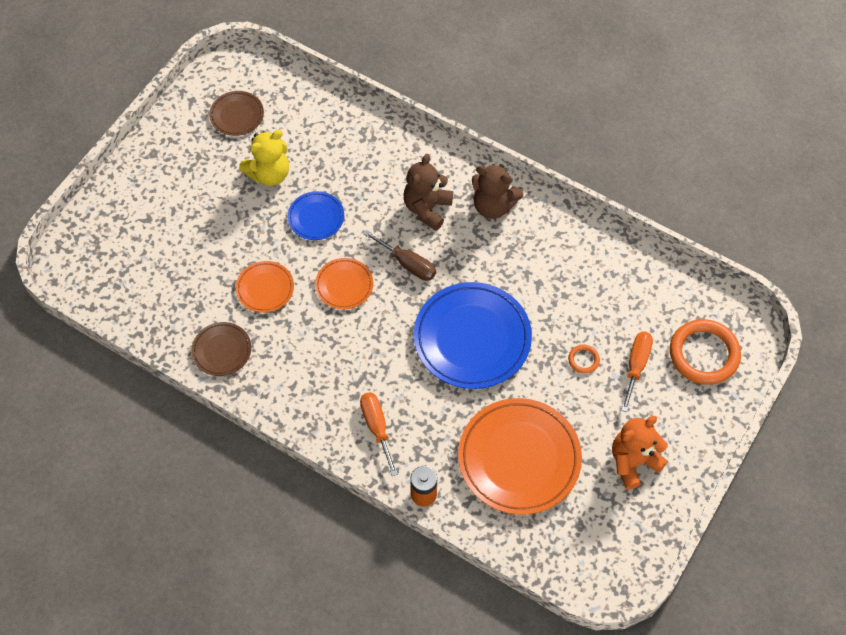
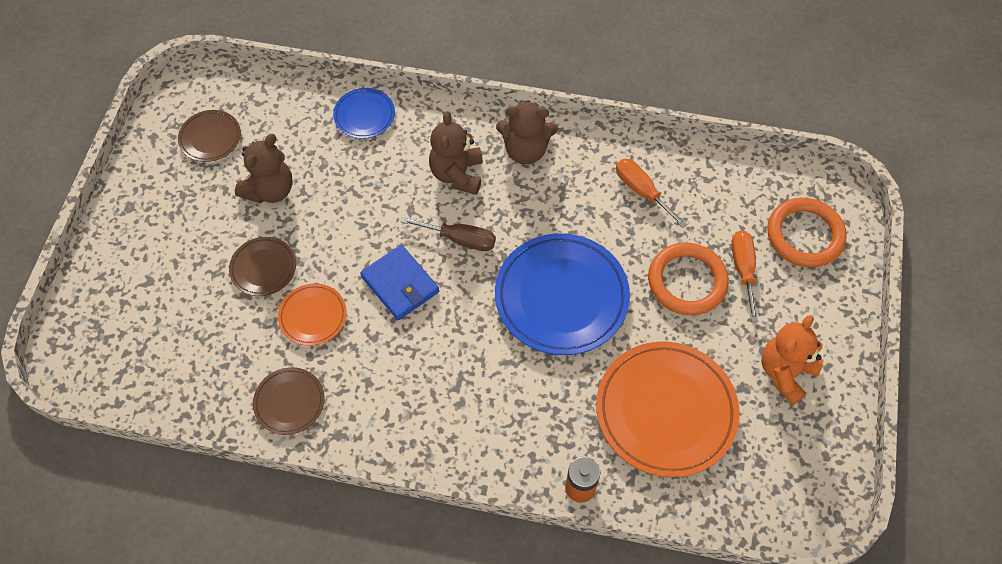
camera: 20 degrees left, 0 degrees up
yellow teddy bear [239,130,289,186] -> brown teddy bear [235,134,293,203]
blue plate [288,191,344,240] -> blue plate moved to [333,88,395,139]
orange plate [315,258,373,309] -> blue wallet [360,245,439,320]
orange screwdriver [360,392,398,476] -> orange screwdriver moved to [616,159,688,228]
orange ring [568,345,600,374] -> orange ring [648,243,729,315], size x2.26
none -> brown plate [229,237,296,296]

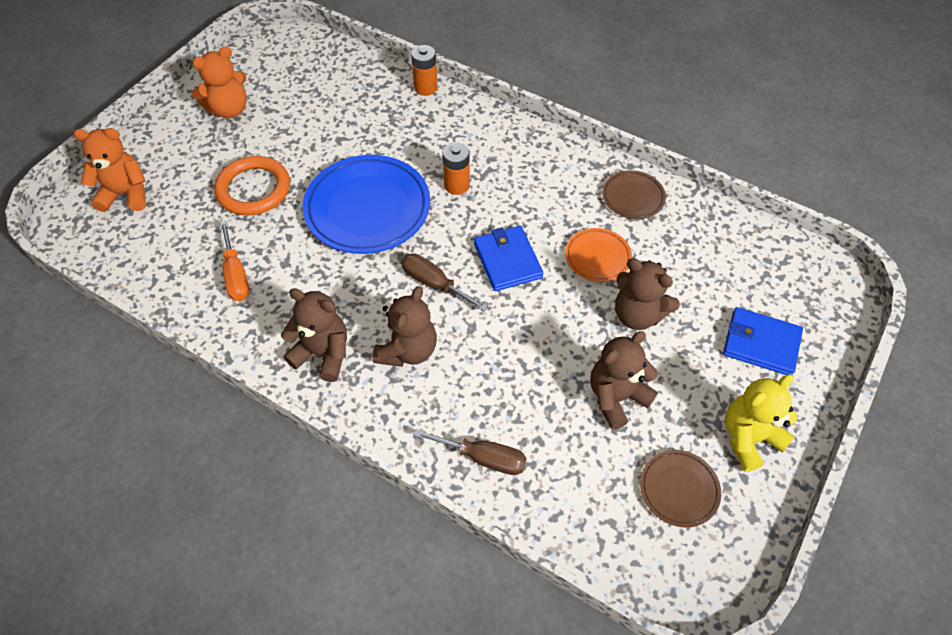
camera: 160 degrees left, 5 degrees down
brown plate [229,237,296,296] -> brown teddy bear [615,258,680,330]
blue plate [333,88,395,139] -> brown screwdriver [413,429,527,475]
orange plate [596,341,739,477] -> none
orange screwdriver [731,230,758,322] -> none
orange ring [767,198,847,267] -> orange teddy bear [73,128,146,212]
none -> orange battery [443,142,470,195]
none -> blue wallet [723,307,803,375]
none -> yellow teddy bear [725,374,798,472]

